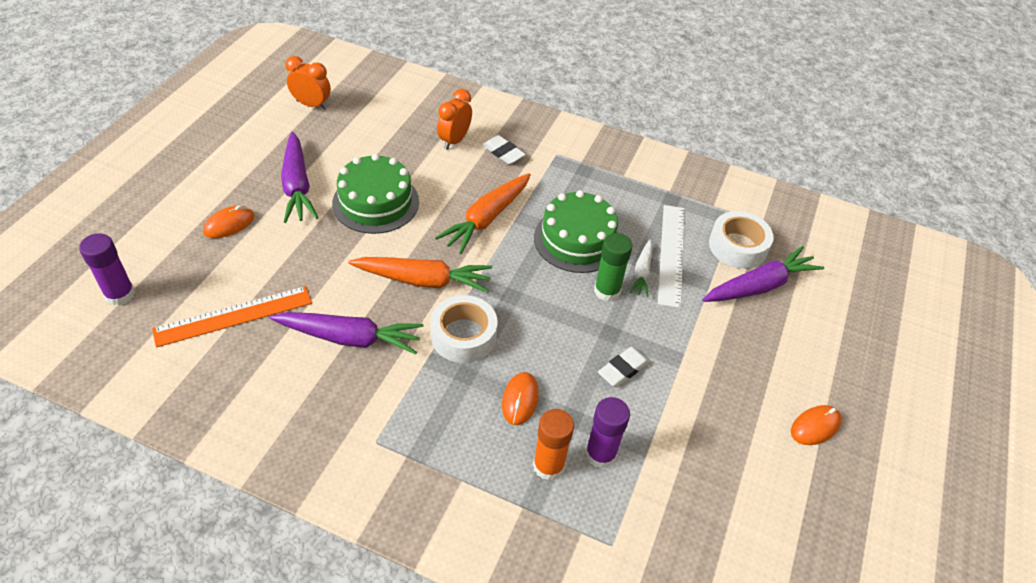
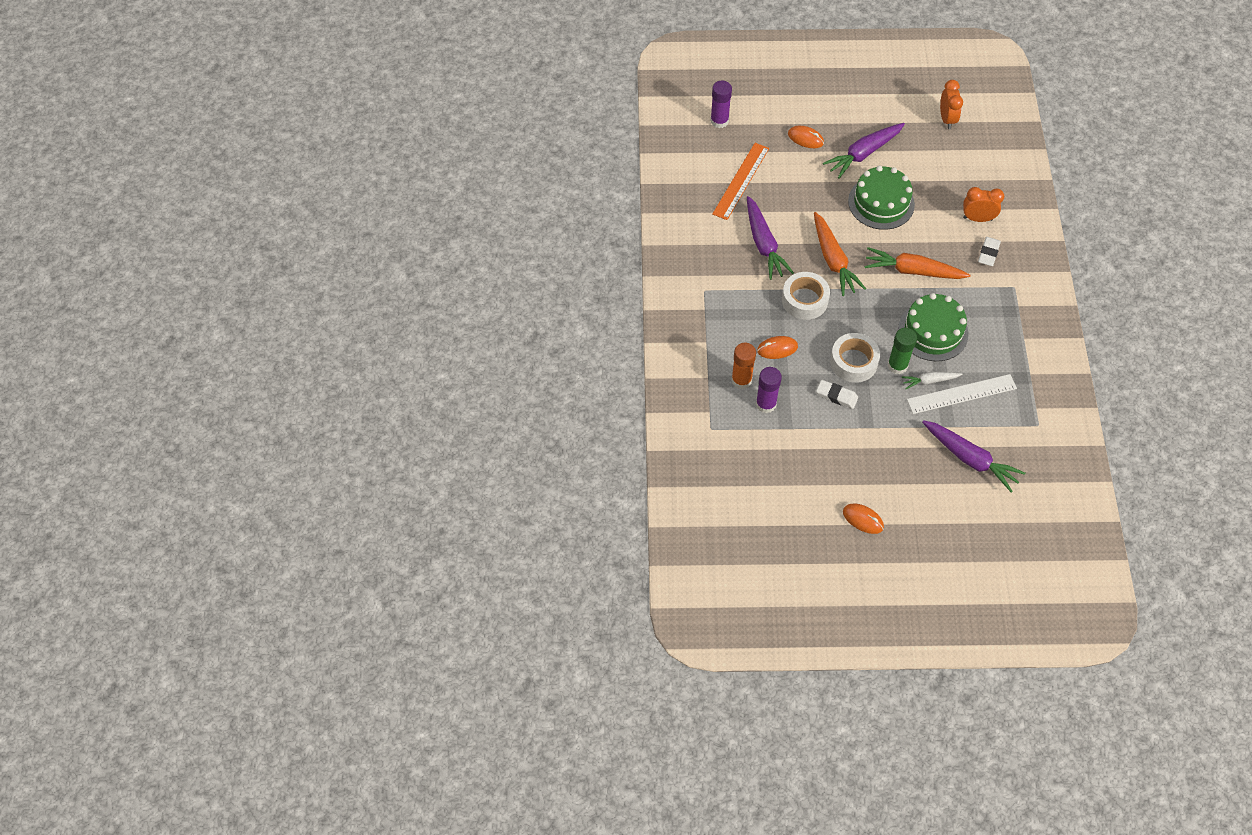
camera: 70 degrees right, 10 degrees up
orange ruler [152,286,312,348] -> orange ruler turned 75 degrees clockwise [712,143,769,220]
white tape [709,211,774,269] -> white tape moved to [830,333,880,383]

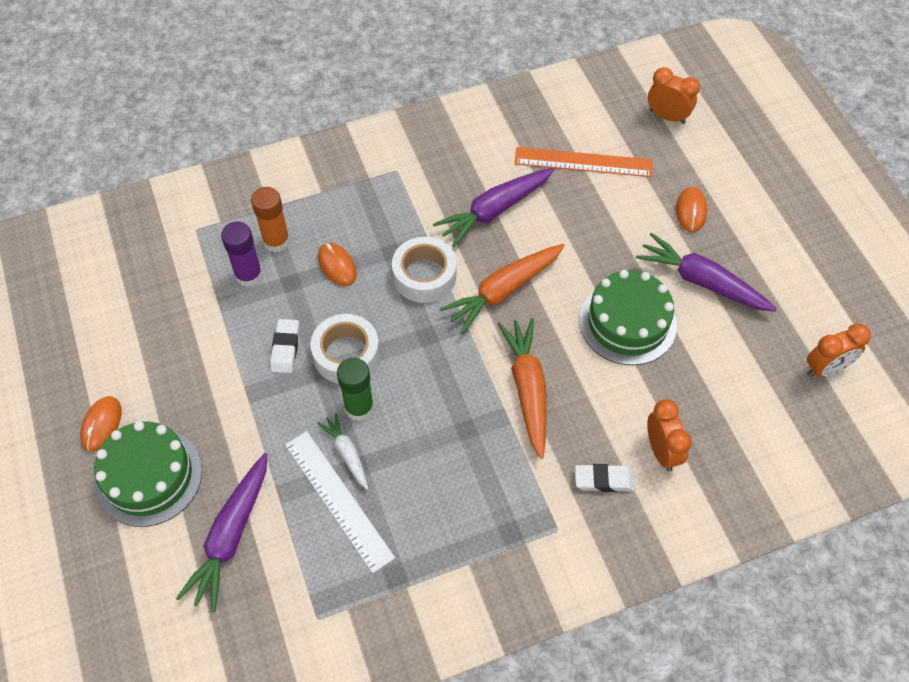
camera: 70 degrees right, 0 degrees up
purple glue stick [710,81,732,128] -> orange clock [648,67,700,124]
green cake [898,293,968,361] -> green cake moved to [94,421,202,527]

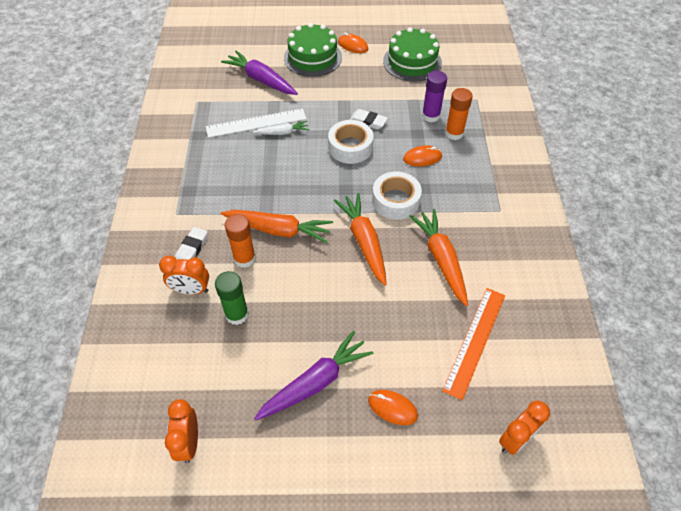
camera: 110 degrees right, 5 degrees down
green glue stick [337,358,374,421] -> green glue stick moved to [215,271,249,325]
purple carrot [433,168,554,247] -> orange carrot [410,209,468,306]
green cake [579,270,677,365] -> green cake moved to [383,27,442,81]
none -> orange glue stick [225,214,256,268]

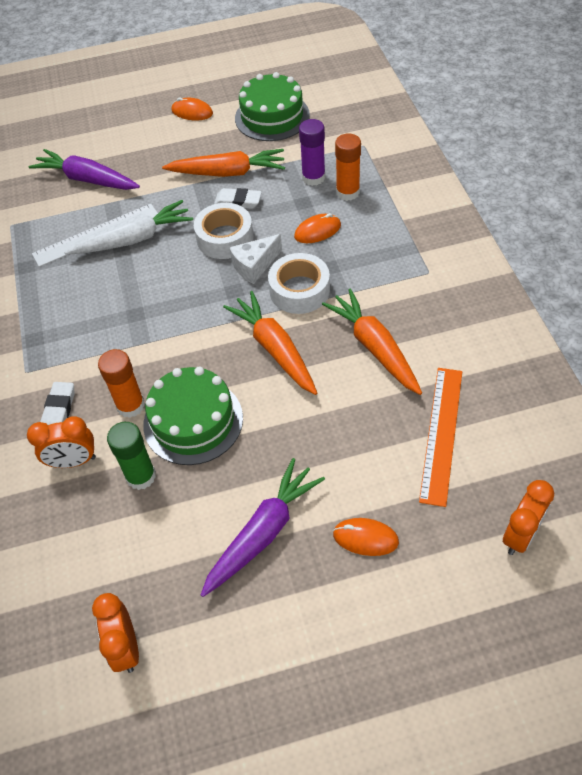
camera: 10 degrees left, 0 degrees up
orange carrot [221,210,333,243] -> orange carrot moved to [162,149,285,177]
white carrot [253,121,309,135] -> white carrot [64,200,193,255], size x1.79
green cake [284,23,342,77] -> green cake moved to [143,367,243,465]
none -> white cheese [229,234,282,284]

